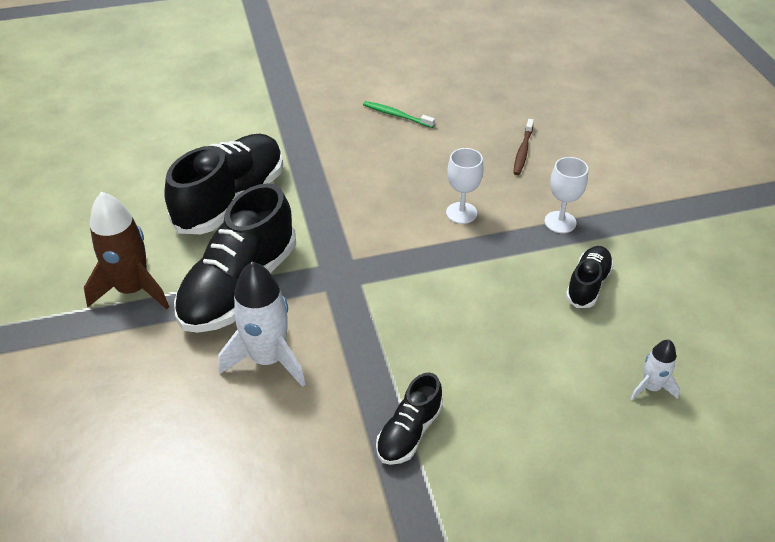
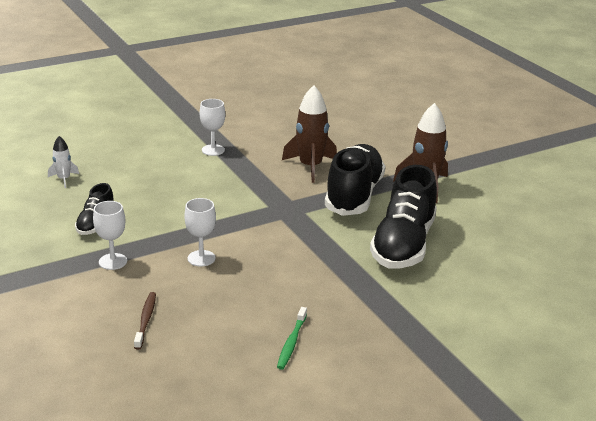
camera: 165 degrees right, 15 degrees down
white rocket [218,262,305,387] -> brown rocket [282,85,337,183]
green toothbrush [363,101,435,128] -> green toothbrush turned 90 degrees clockwise [277,307,307,370]
black shoe [376,373,443,465] -> white goblet [200,99,225,156]

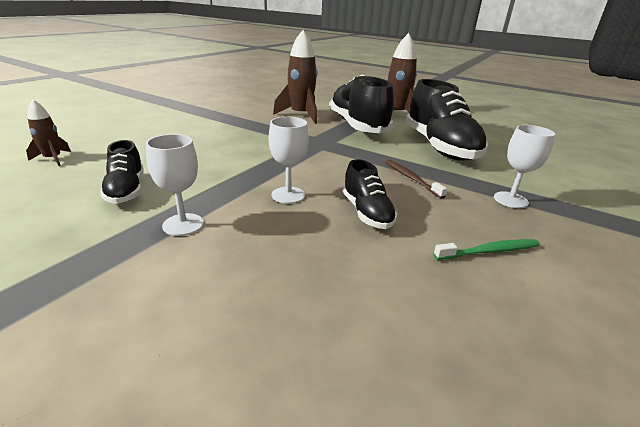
camera: 30 degrees left, 0 degrees up
white rocket [48,136,79,188] -> brown rocket [26,99,71,166]
brown toothbrush [134,292,156,350] -> brown toothbrush moved to [385,160,447,199]
white goblet [200,99,225,156] -> white goblet moved to [494,125,555,208]
green toothbrush [277,307,307,370] -> green toothbrush turned 90 degrees counterclockwise [434,239,540,260]
none -> black shoe [342,159,397,229]

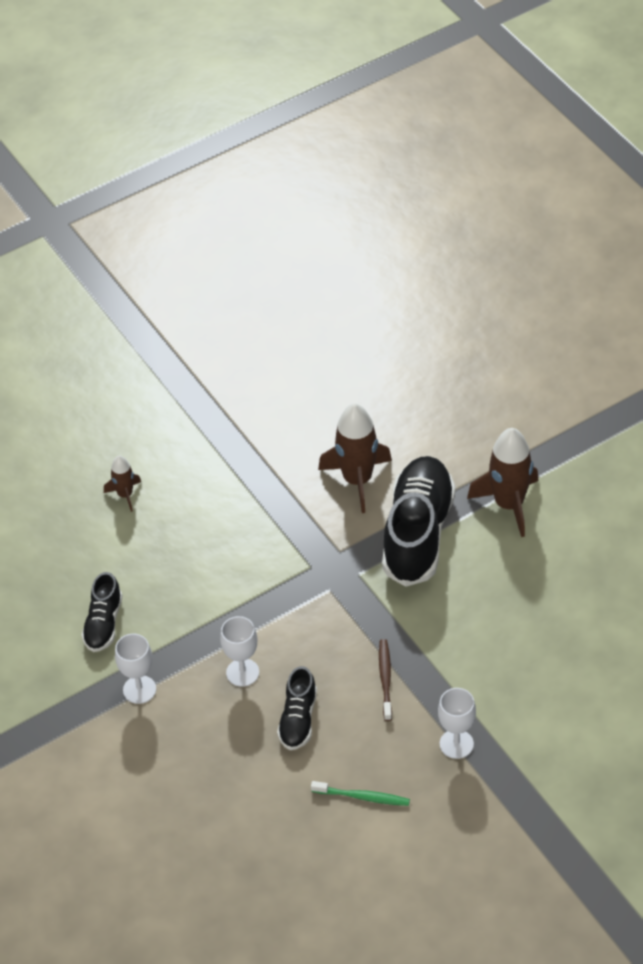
camera: 30 degrees right, 20 degrees up
brown rocket [26,99,71,166] -> brown rocket moved to [104,455,141,512]
black shoe [405,79,488,161] -> none

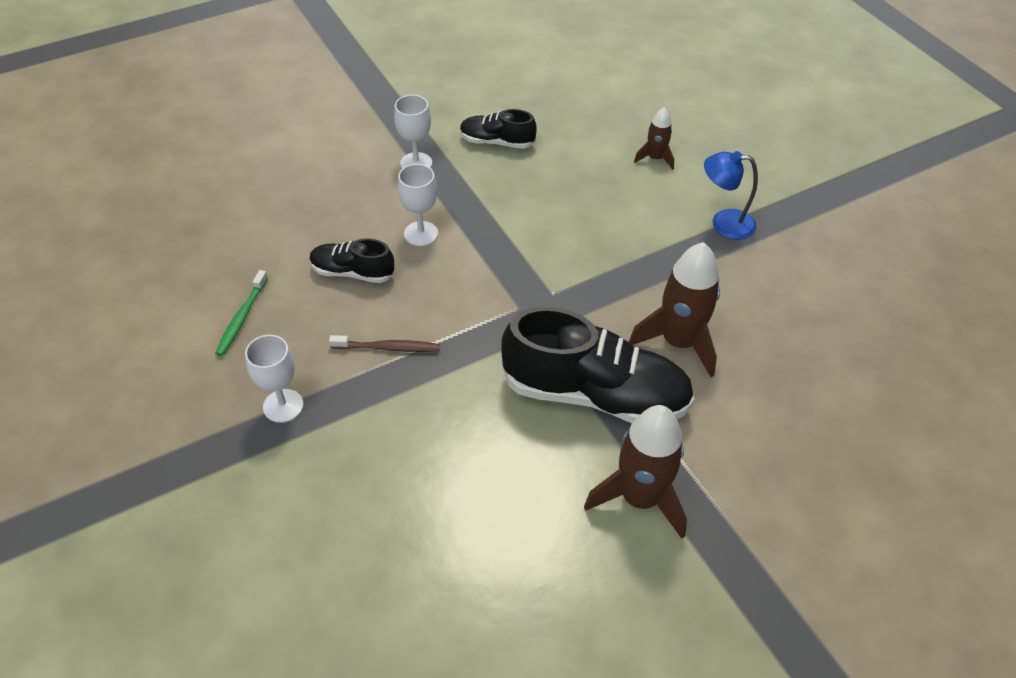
camera: 90 degrees right, 0 degrees up
none -> blue lamp [704,151,758,240]

